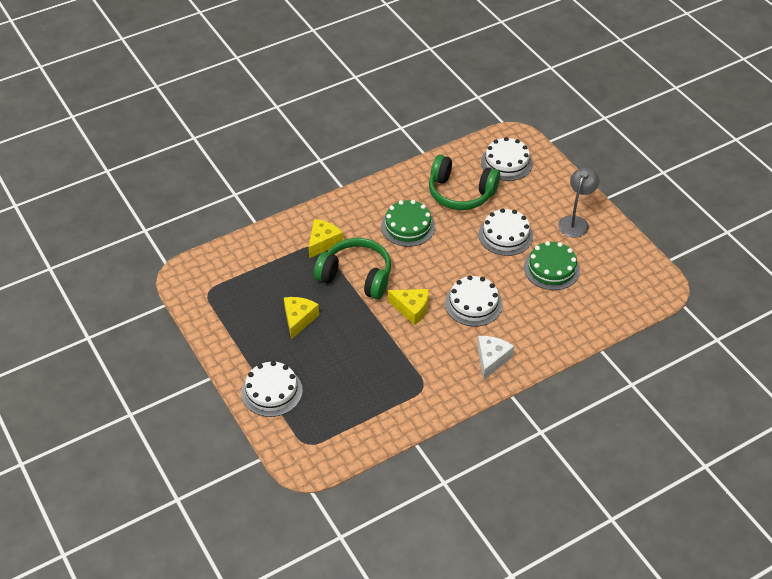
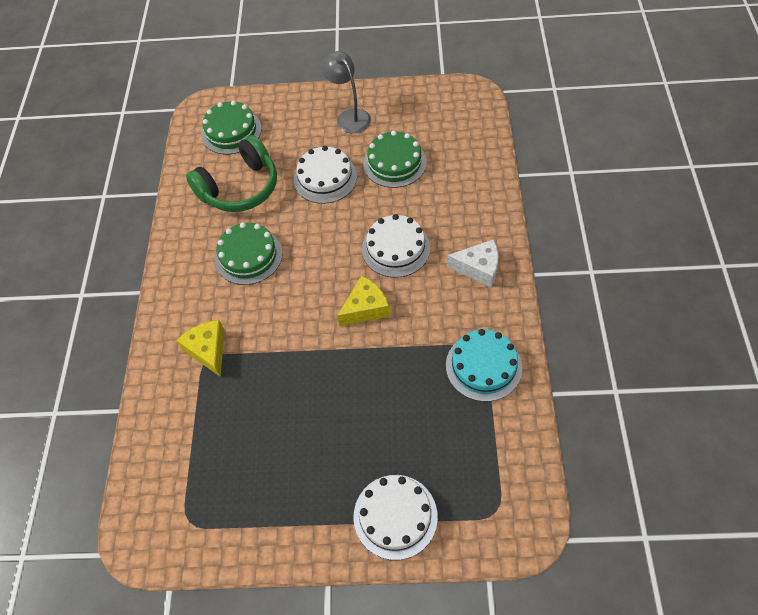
camera: 55 degrees left, 10 degrees up
yellow cheese [284,297,319,340] -> none
green headphones [314,238,391,299] -> none
white cheese [477,336,514,380] -> white cheese turned 135 degrees clockwise [447,239,498,287]
white cake [481,137,533,181] -> green cake [201,100,262,154]
none -> turquoise cake [446,329,522,402]

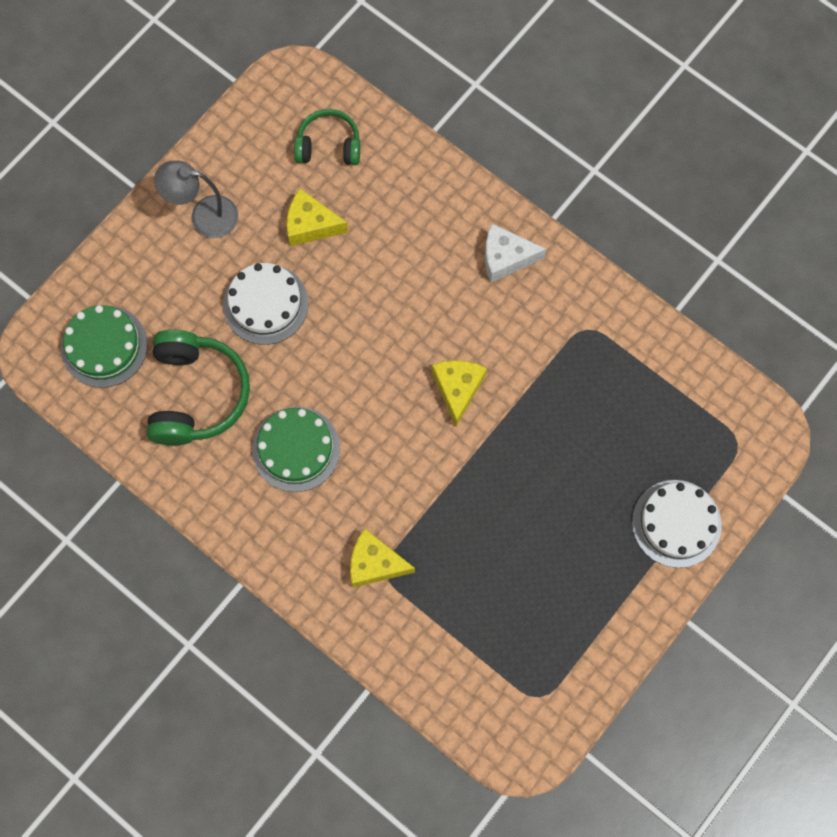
camera: 55 degrees left, 15 degrees up
white cake [362,214,430,278] -> none
green cake [363,131,426,188] -> yellow cheese [287,189,348,246]
turquoise cake [446,329,522,402] -> none
white cheese [447,239,498,287] -> white cheese turned 135 degrees counterclockwise [485,224,546,282]
none -> green headphones [294,109,360,165]

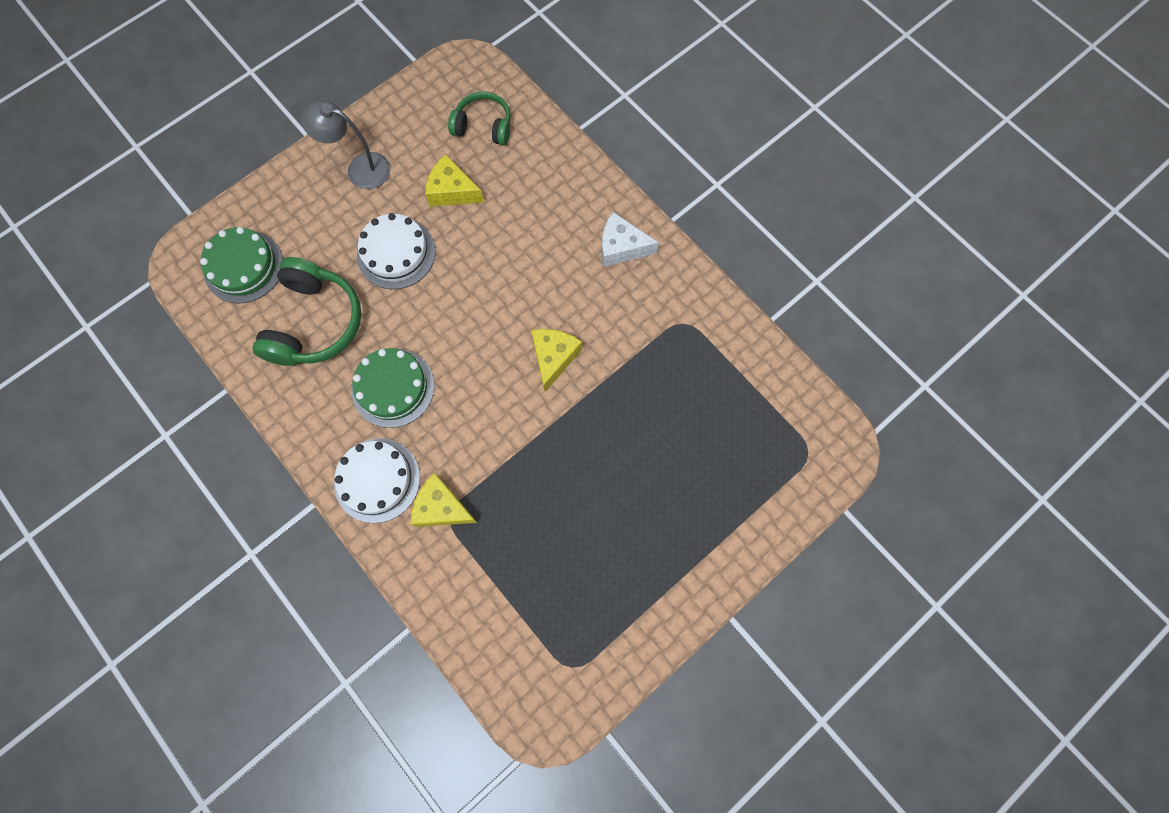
camera: 10 degrees right, 0 degrees up
white cake [632,480,722,568] -> white cake moved to [334,438,420,523]

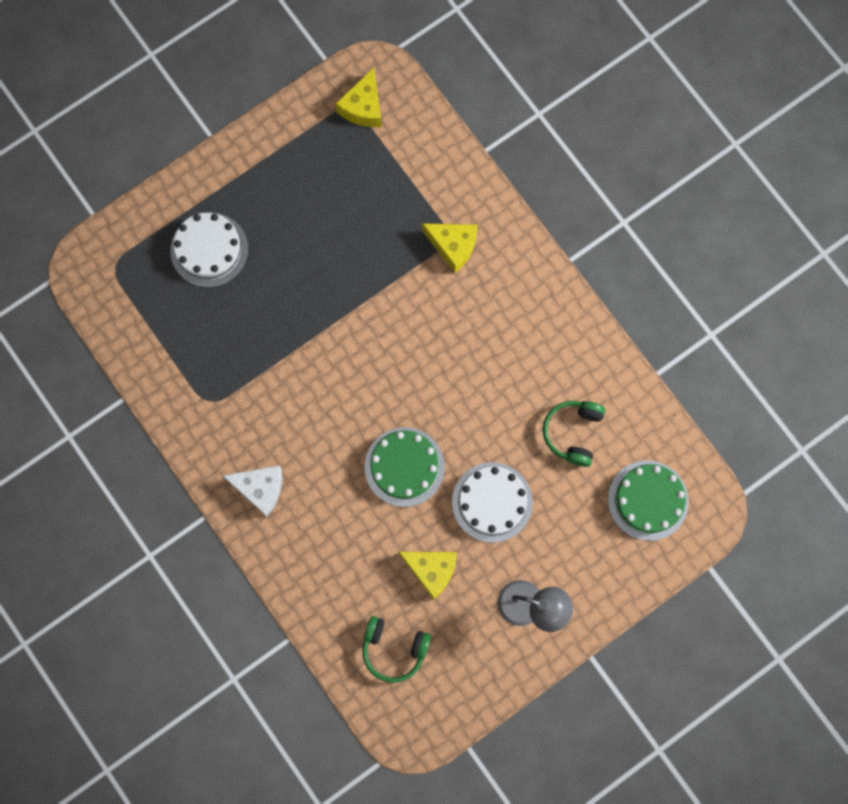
camera: 175 degrees left, 5 degrees up
green headphones [252,257,361,366] -> green headphones [543,401,605,467], size x0.62
white cake [334,438,420,523] -> white cake moved to [170,212,248,287]
green cake [352,348,435,428] -> green cake moved to [365,427,445,507]
yellow cheese [531,329,582,392] -> yellow cheese moved to [335,67,382,127]

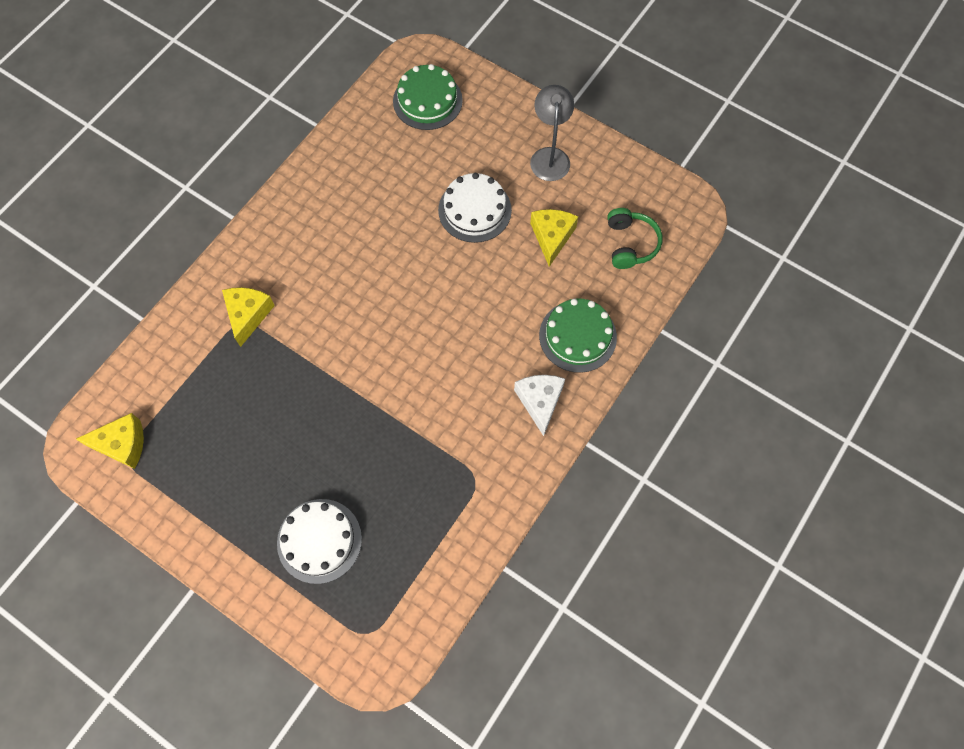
camera: 110 degrees left, 10 degrees down
green cake [365,427,445,507] -> green cake moved to [539,298,617,373]
green headphones [543,401,605,467] -> none

